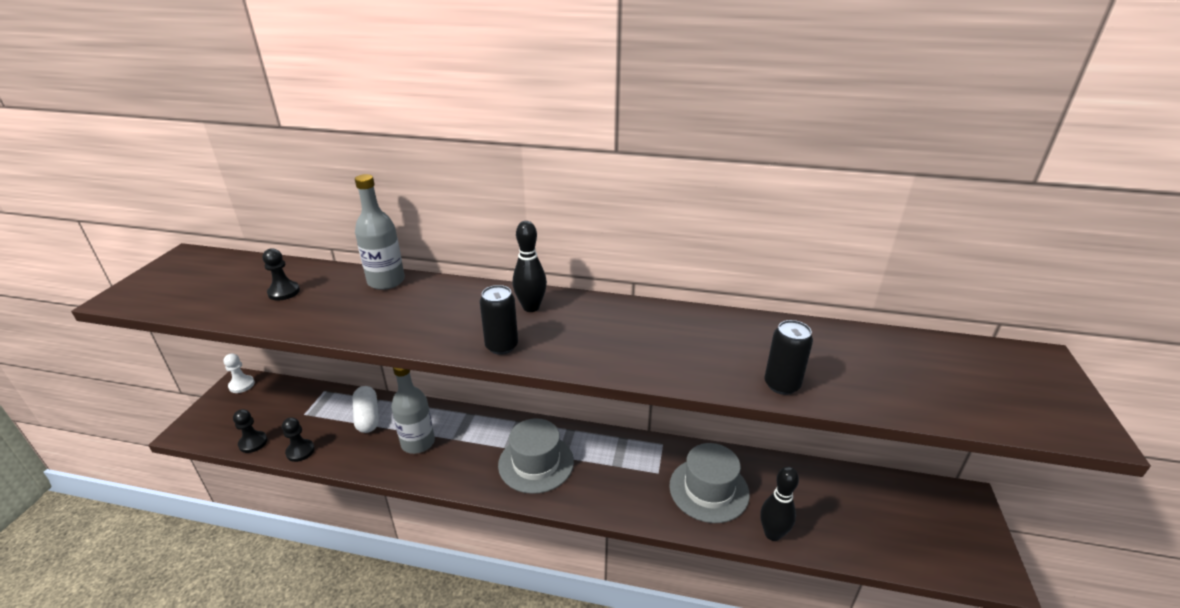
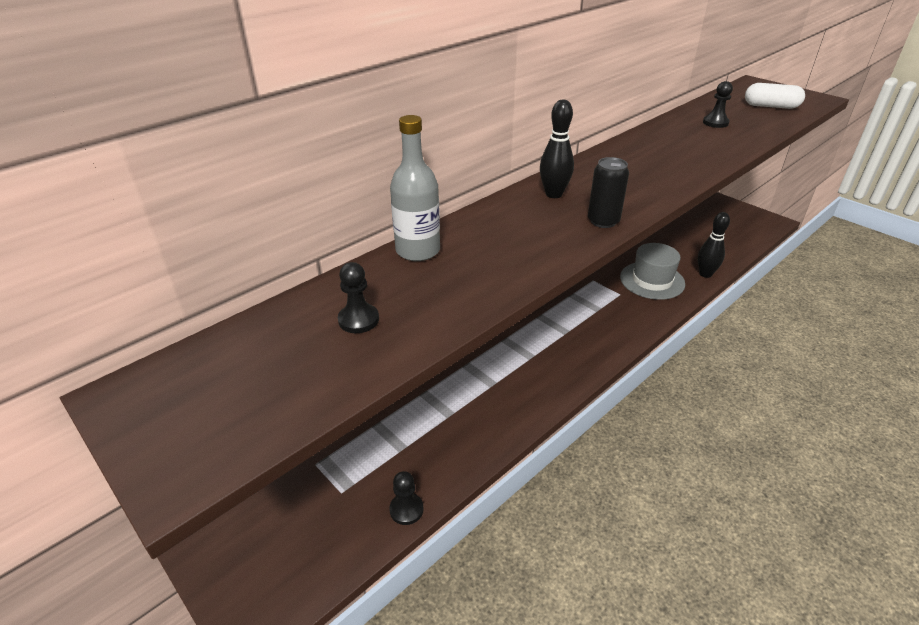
camera: 55 degrees left, 5 degrees up
white pawn [223,354,255,393] -> none
black pawn [233,409,267,453] -> black pawn moved to [703,81,733,128]
white capsule [352,386,379,433] -> white capsule moved to [745,83,805,109]
grey bottle [391,367,435,454] -> none
grey hat [498,418,574,494] -> none
black can [765,320,813,395] -> none

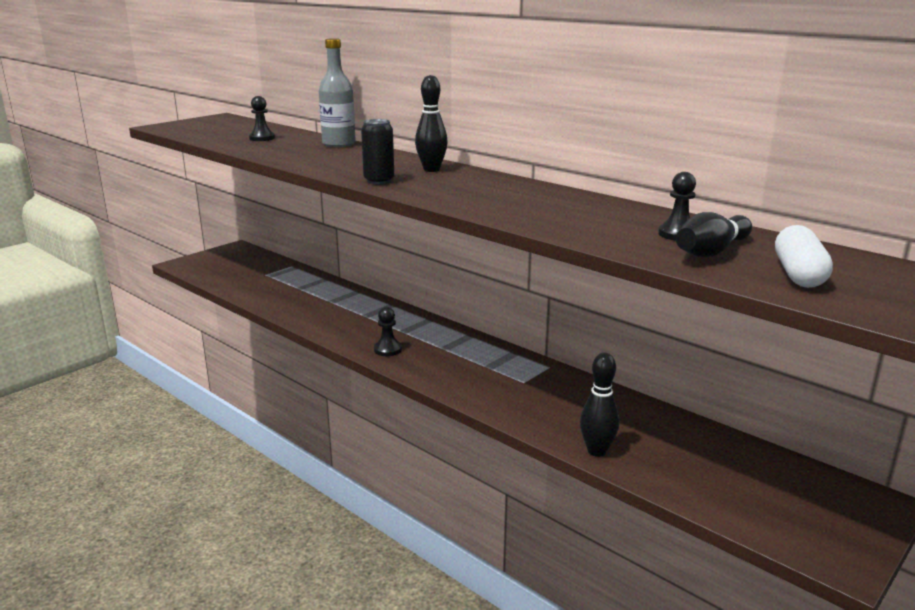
camera: 85 degrees right, 15 degrees down
black pawn [389,471,424,525] -> black pawn moved to [374,307,402,356]
grey hat [620,243,685,300] -> none
none -> black bowling pin [676,212,752,258]

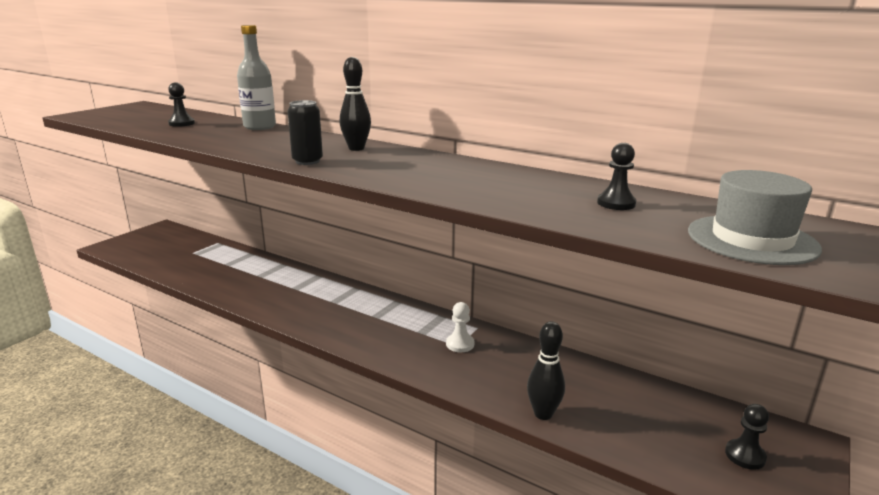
camera: 10 degrees left, 0 degrees up
black pawn [374,307,402,356] -> black pawn moved to [725,404,769,470]
black bowling pin [676,212,752,258] -> none
white capsule [775,225,833,288] -> grey hat [688,170,822,265]
none -> white pawn [446,302,474,352]

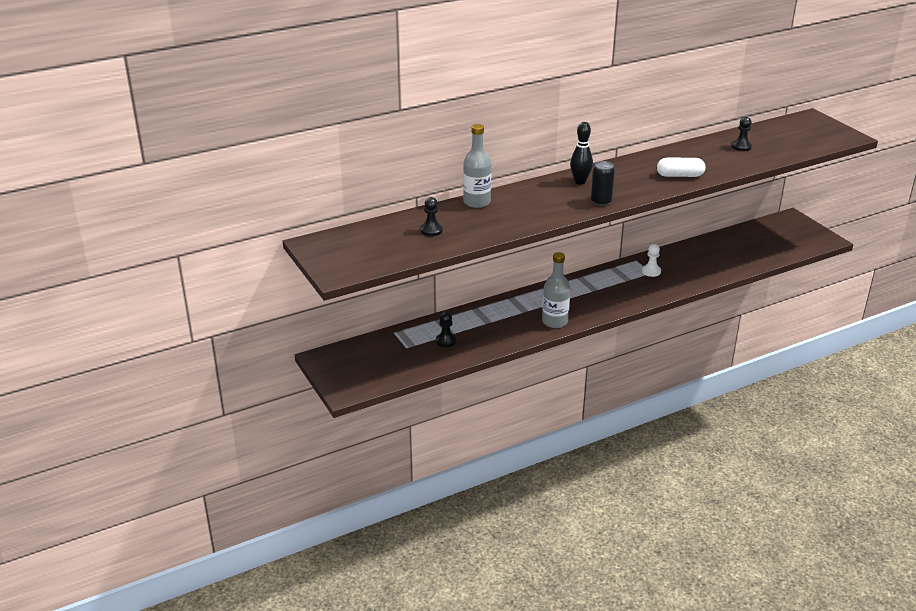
camera: 60 degrees left, 10 degrees up
black bowling pin [527,321,565,420] -> none
grey hat [688,170,822,265] -> none
black pawn [725,404,769,470] -> black pawn moved to [436,312,456,347]
none -> grey bottle [542,252,570,328]
none -> white capsule [657,158,706,177]

